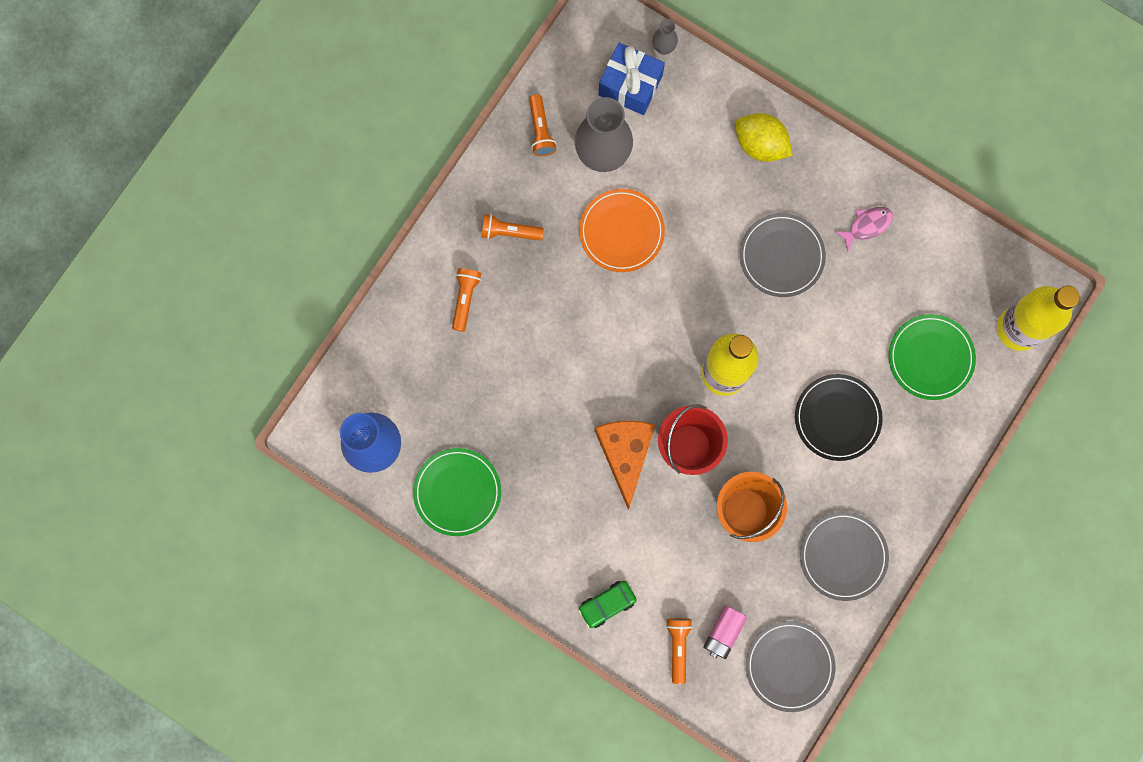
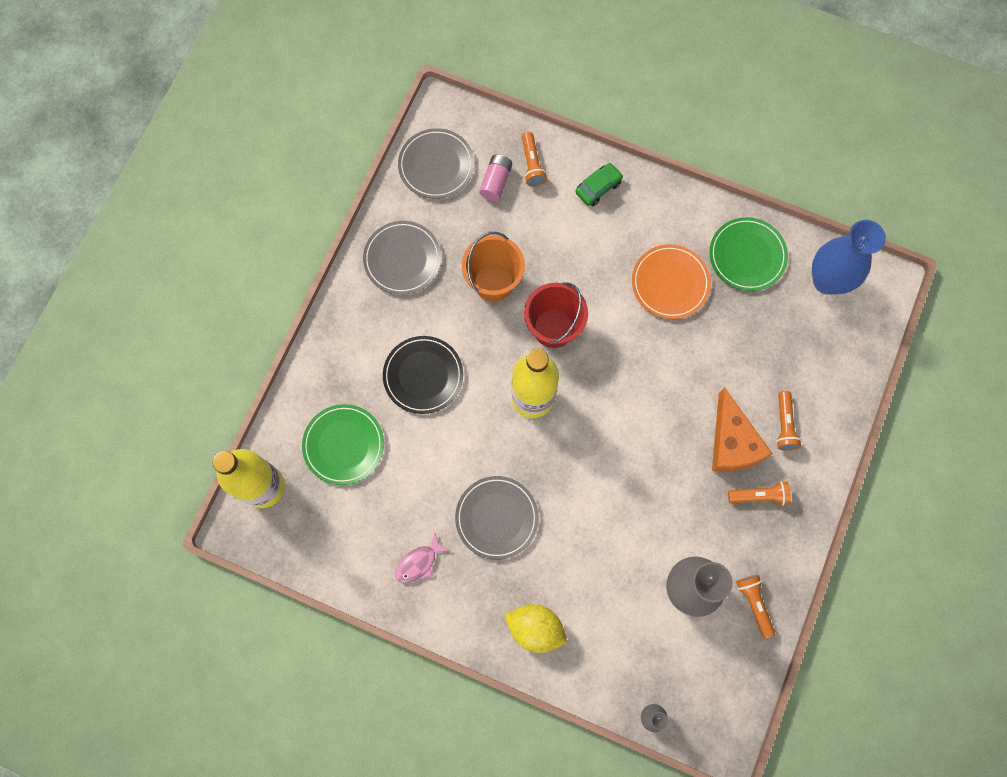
camera: 170 degrees right, 5 degrees down
orange plate [579,189,665,272] -> orange plate moved to [632,244,711,319]
orange cheese [595,421,655,510] -> orange cheese moved to [712,387,772,472]
blue gift [599,43,665,115] -> none

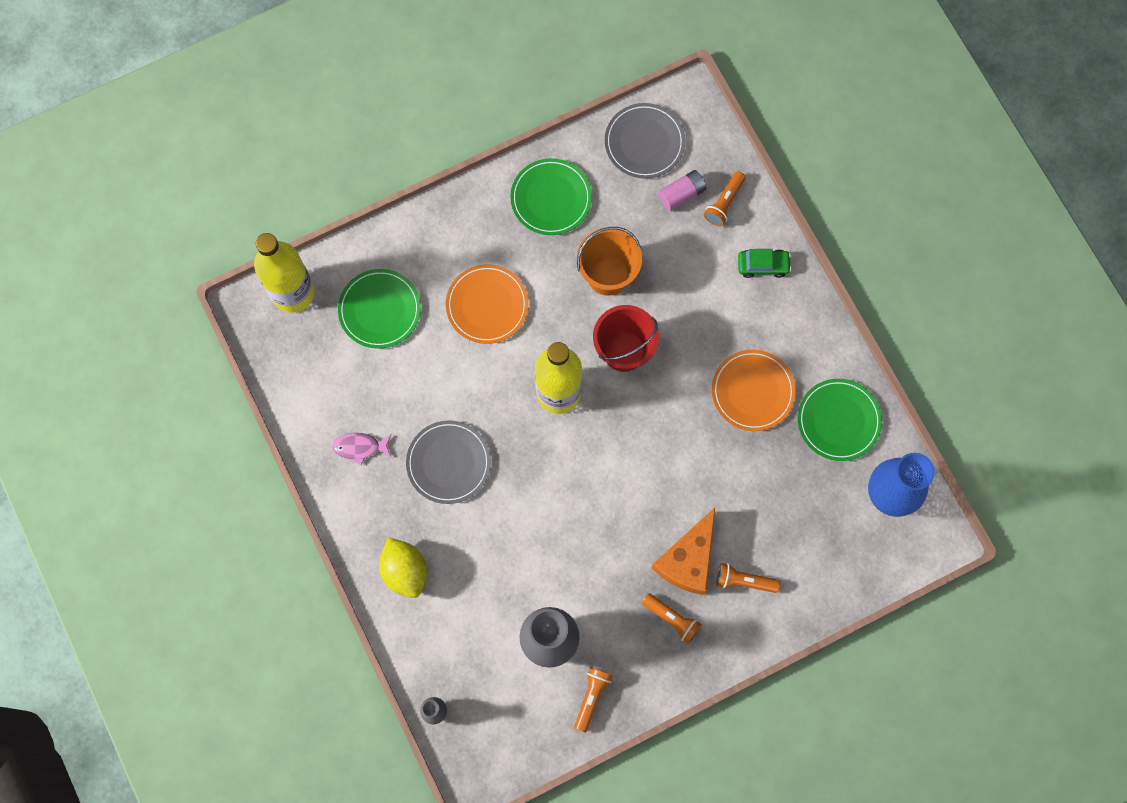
camera: 40 degrees right, 0 degrees up
grey plate [363,221,441,295] -> green plate [510,158,592,235]
black plate [383,336,463,414] -> orange plate [446,264,529,344]
orange flashlight [776,391,802,450] -> orange flashlight turned 60 degrees clockwise [716,563,780,593]

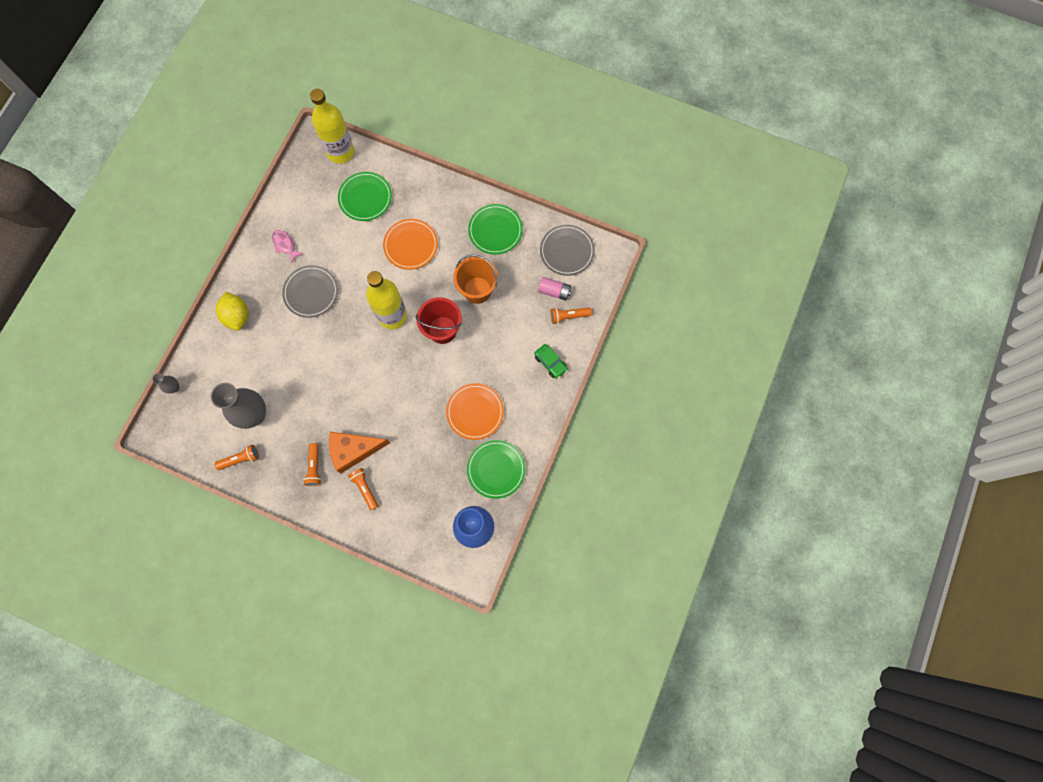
camera: 50 degrees right, 0 degrees up
yellow lemon [379,537,427,598] -> yellow lemon turned 45 degrees counterclockwise [216,292,248,331]

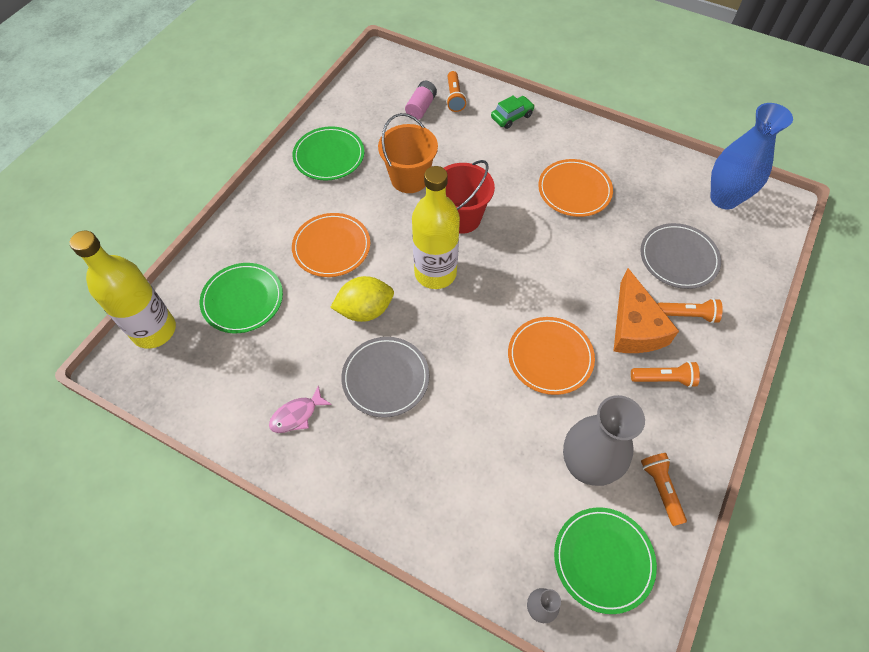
camera: 85 degrees left, 15 degrees down
yellow lemon [216,292,248,331] -> yellow lemon moved to [330,276,394,322]
orange flashlight [348,468,378,510] -> orange flashlight turned 150 degrees counterclockwise [657,298,723,323]
green plate [467,440,526,499] -> green plate moved to [554,507,657,614]
grey plate [540,225,595,276] -> grey plate moved to [640,223,721,289]
none -> orange plate [508,317,595,395]

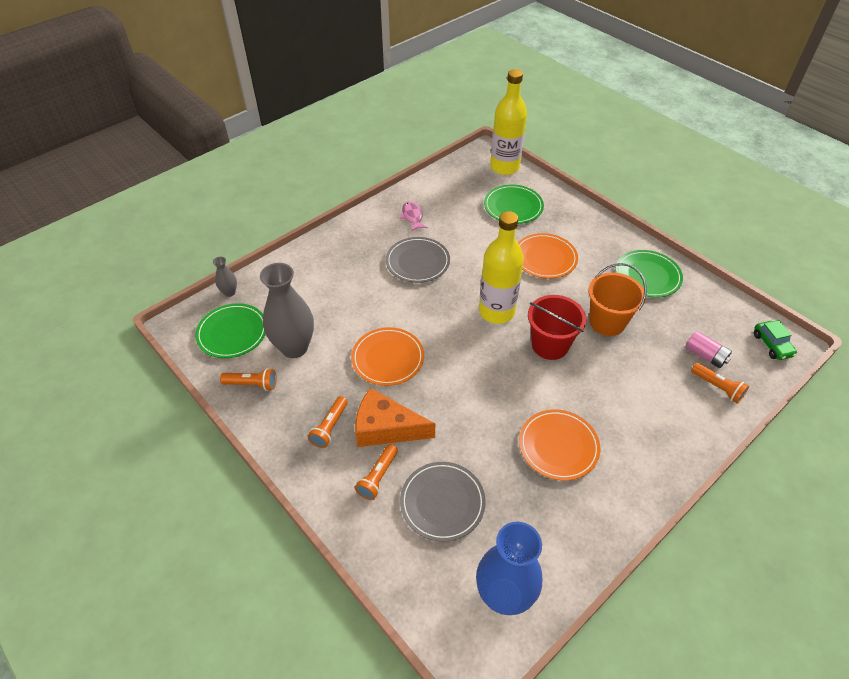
camera: 110 degrees right, 10 degrees down
yellow lemon [330,276,394,322] -> none
orange flashlight [446,71,467,112] -> orange flashlight turned 150 degrees counterclockwise [691,363,749,404]
green car [491,95,535,129] -> green car moved to [754,320,797,360]

